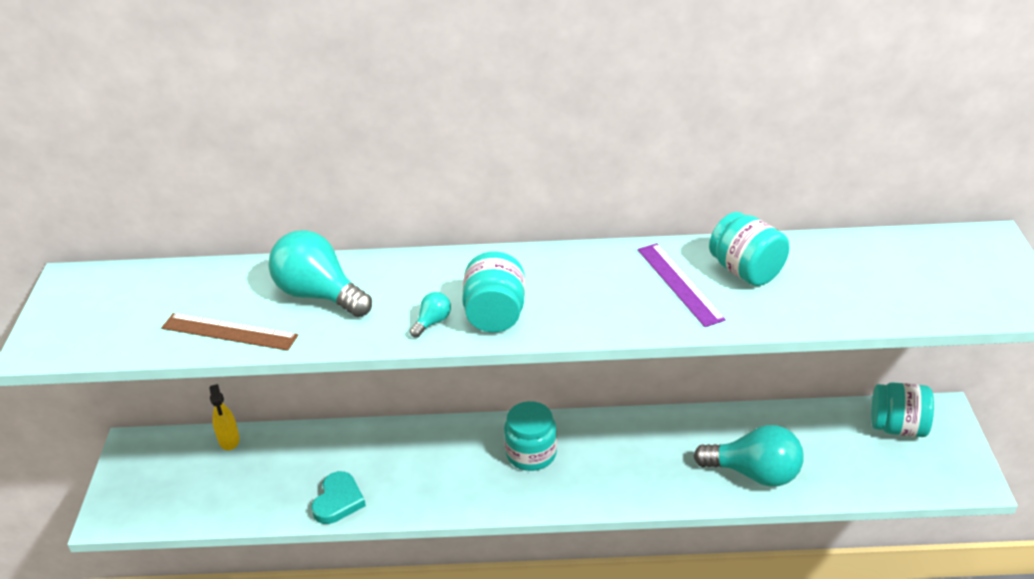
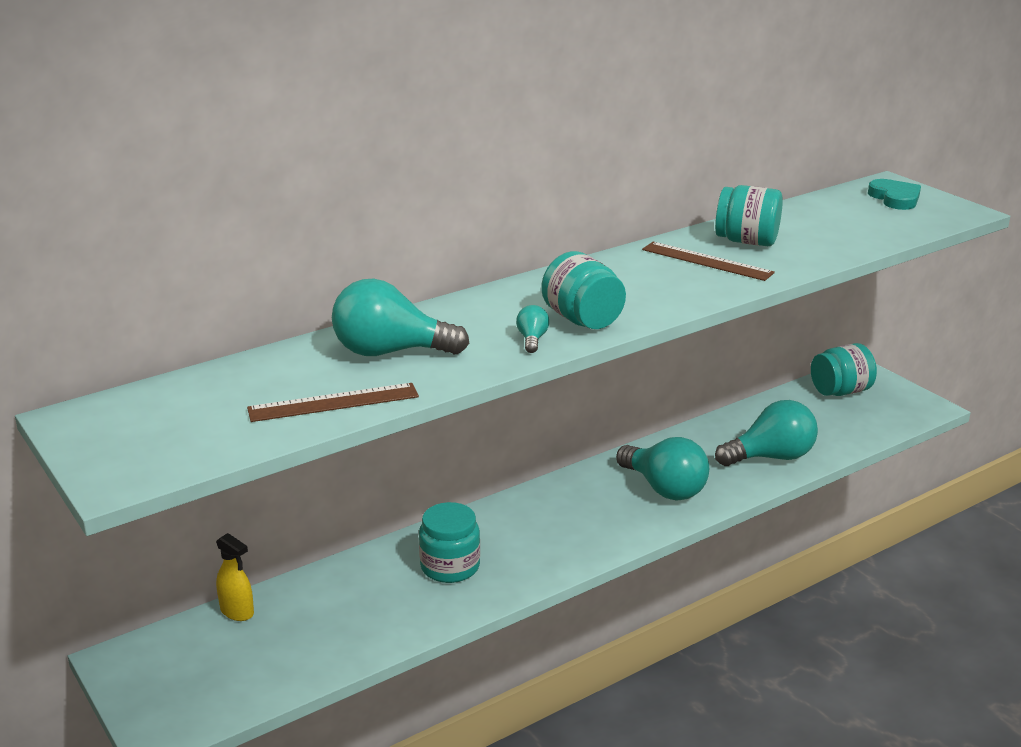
camera: 35 degrees left, 10 degrees down
turquoise heart [311,471,366,524] -> turquoise heart moved to [868,179,921,210]
turquoise jar [504,401,557,471] -> turquoise jar moved to [419,502,480,583]
purple ruler [638,243,726,327] -> brown ruler [642,242,775,281]
none -> turquoise light bulb [616,437,709,500]

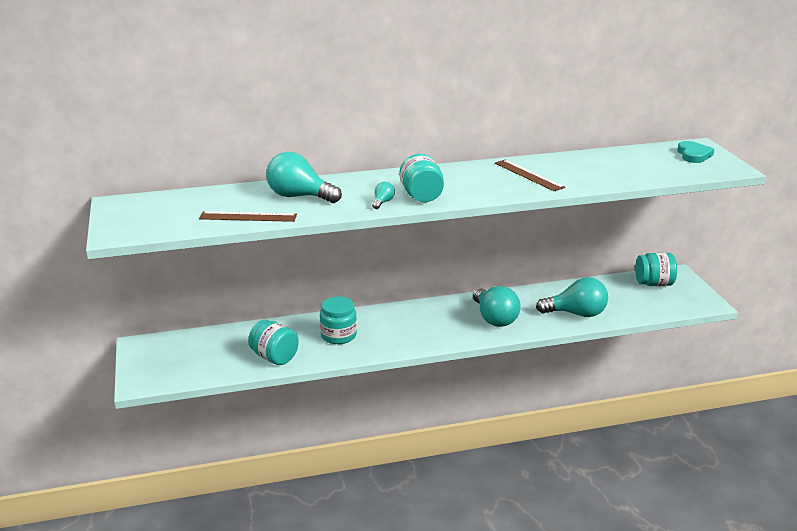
camera: 20 degrees right, 0 degrees up
yellow spray bottle [216,533,254,621] -> none
turquoise jar [715,185,783,246] -> turquoise jar moved to [248,320,299,365]

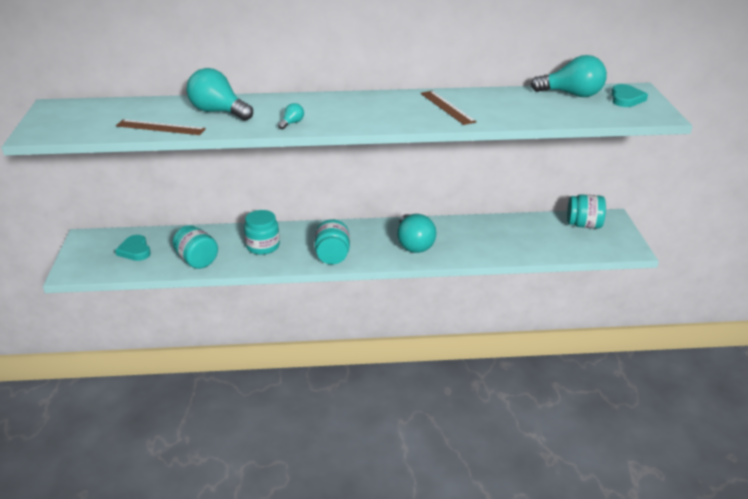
camera: 10 degrees right, 5 degrees up
turquoise jar [399,154,444,202] -> turquoise jar moved to [315,220,350,264]
turquoise light bulb [536,277,608,317] -> turquoise light bulb moved to [531,55,607,97]
none -> turquoise heart [115,235,151,261]

